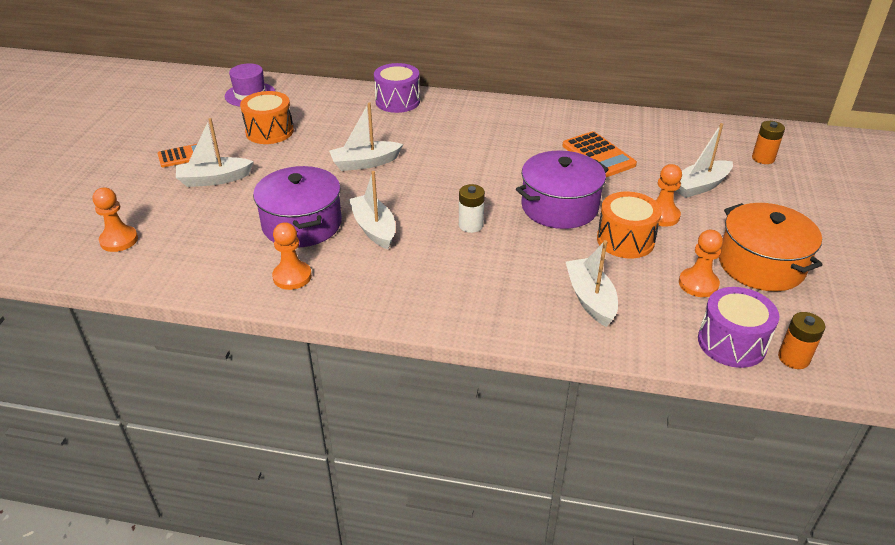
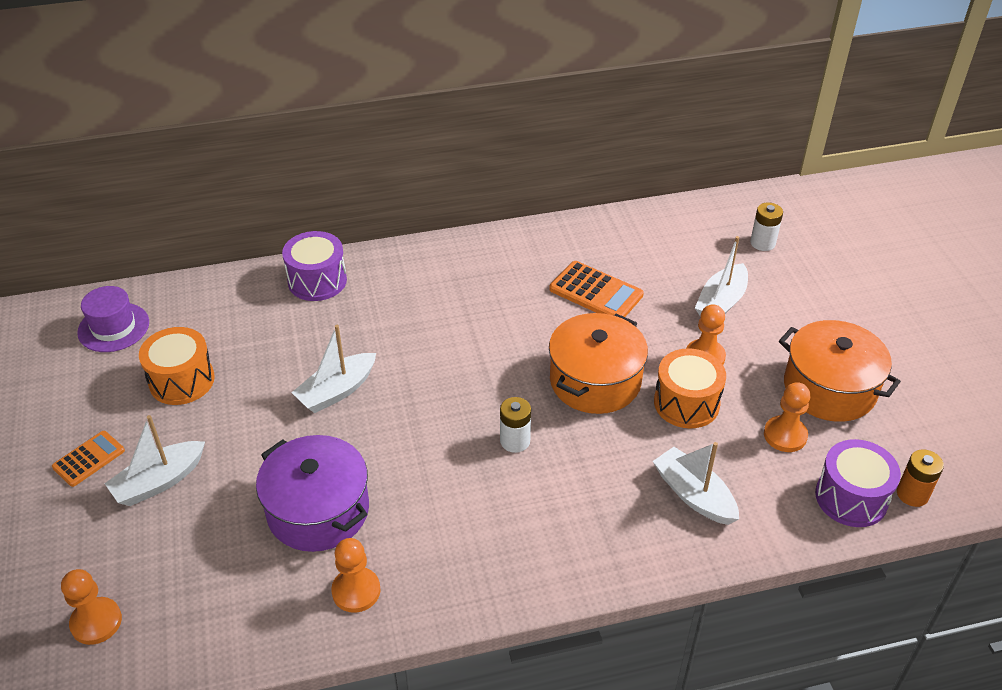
camera: 25 degrees left, 5 degrees up
white boat [349,171,395,249] -> none
purple pot [516,151,609,229] -> orange pot [549,313,648,414]
orange battery [752,121,785,164] -> white battery [750,203,783,251]

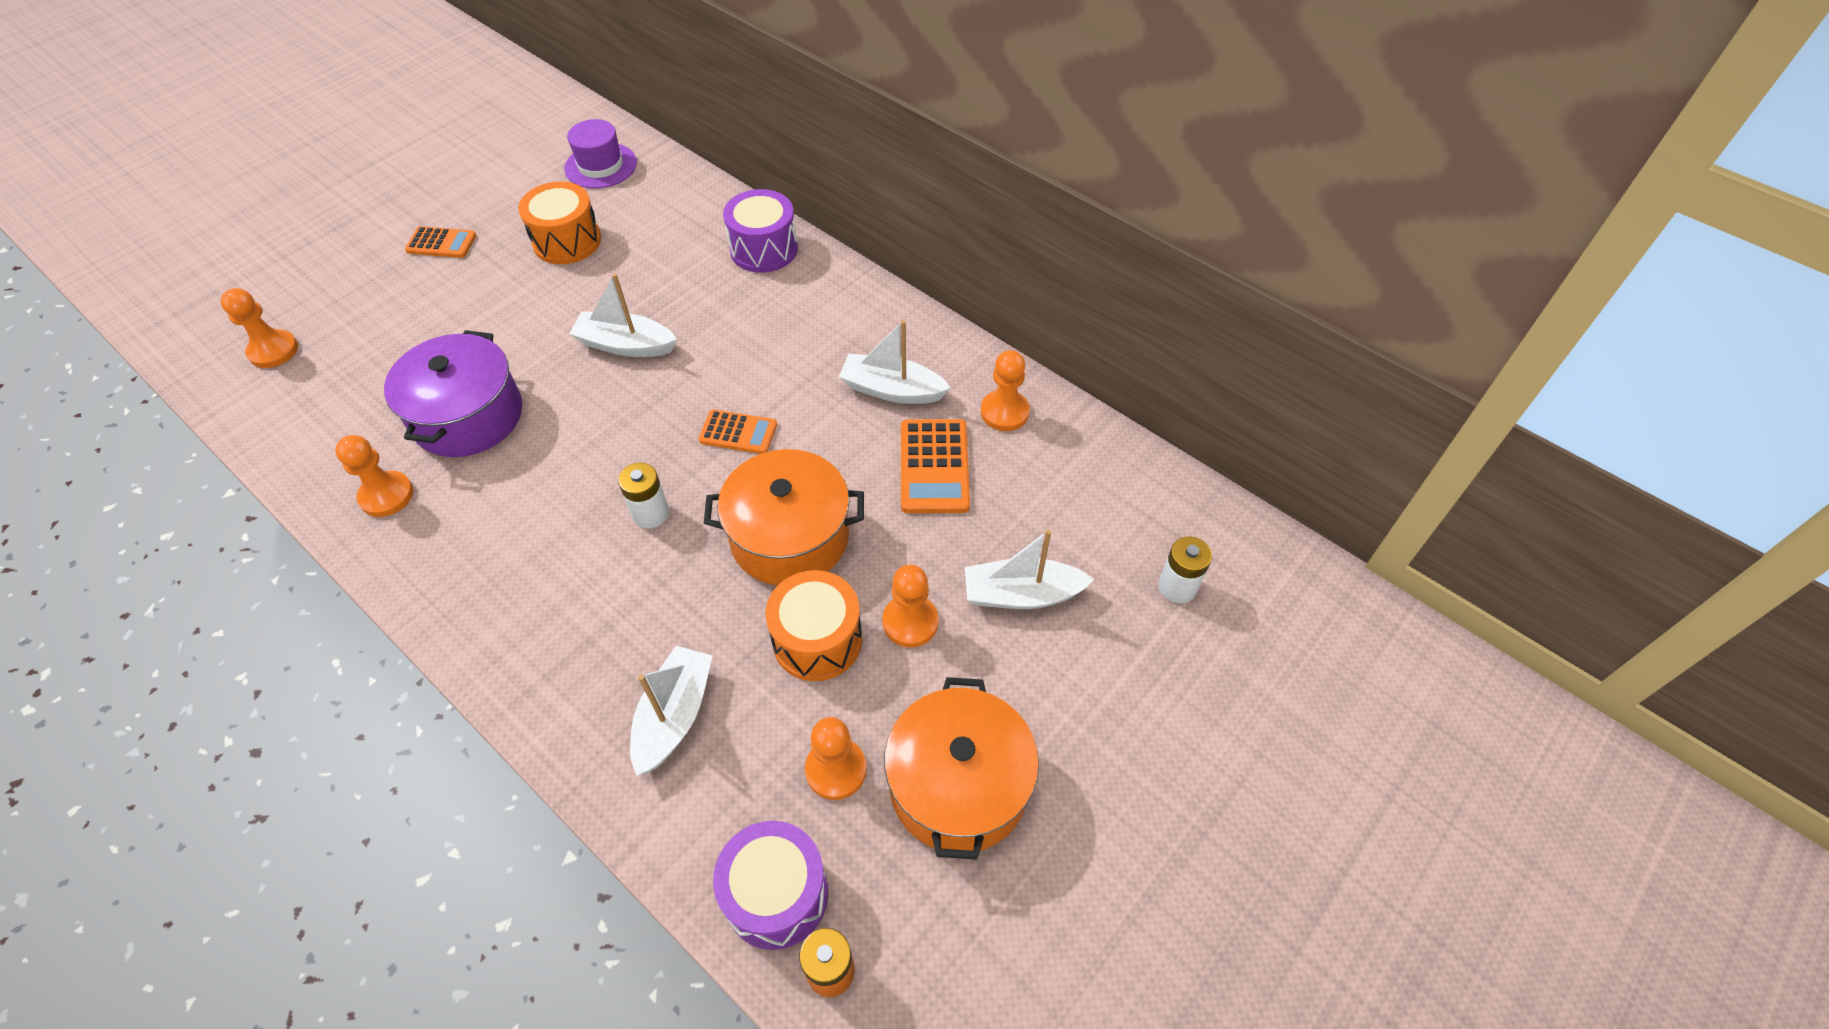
camera: 55 degrees right, 10 degrees up
white boat [105,415,205,506] -> white boat moved to [839,320,951,404]
none -> orange calculator [699,409,777,454]
none -> orange pawn [981,350,1030,431]

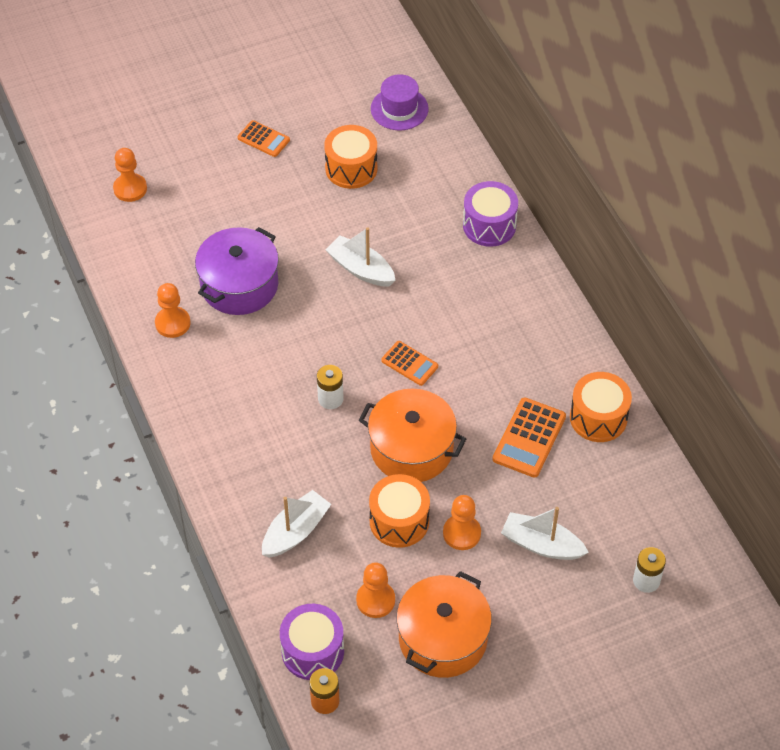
camera: 25 degrees right, 0 degrees up
white boat [839,320,951,404] -> none
orange pawn [981,350,1030,431] -> orange drum [570,372,632,442]

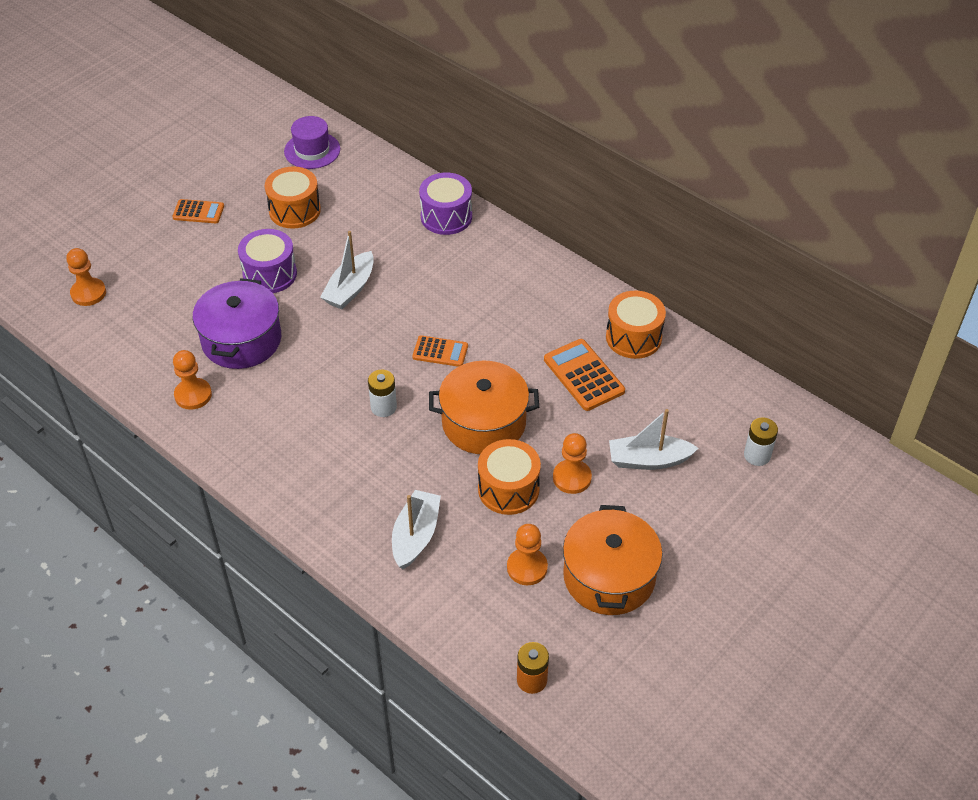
camera: 25 degrees left, 5 degrees down
purple drum [280,604,344,680] -> purple drum moved to [238,229,297,293]
white boat [326,227,396,286] -> white boat turned 75 degrees counterclockwise [320,231,374,309]
orange calculator [492,397,566,478] -> orange calculator turned 150 degrees clockwise [544,339,625,411]

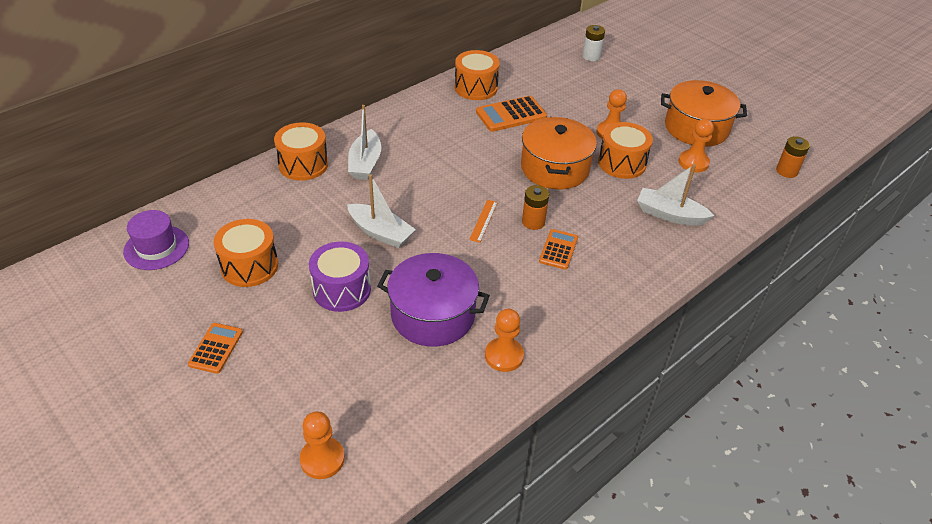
camera: 85 degrees left, 5 degrees down
white battery [368,370,397,417] -> orange battery [522,185,549,230]
orange calculator [413,335,468,367] -> orange calculator moved to [539,229,578,270]
purple drum [419,173,472,235] -> orange drum [274,122,328,181]
white boat [609,409,699,470] -> white boat moved to [348,105,381,180]
none -> orange ruler [469,200,498,243]

